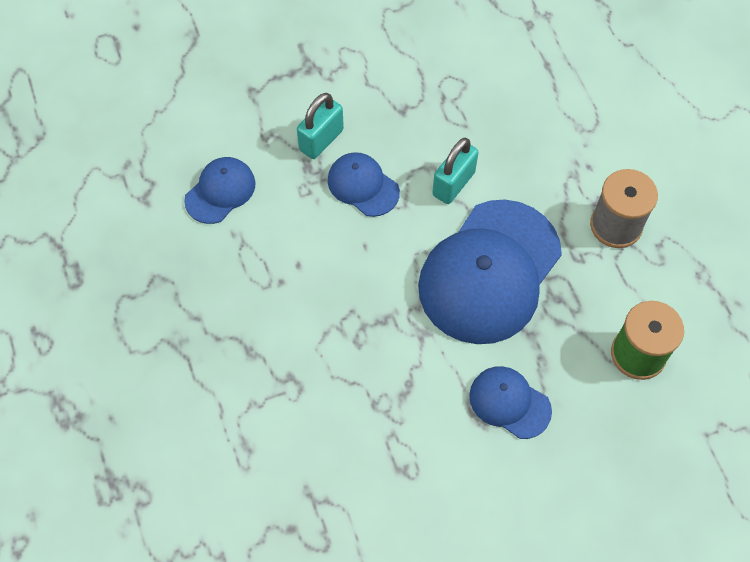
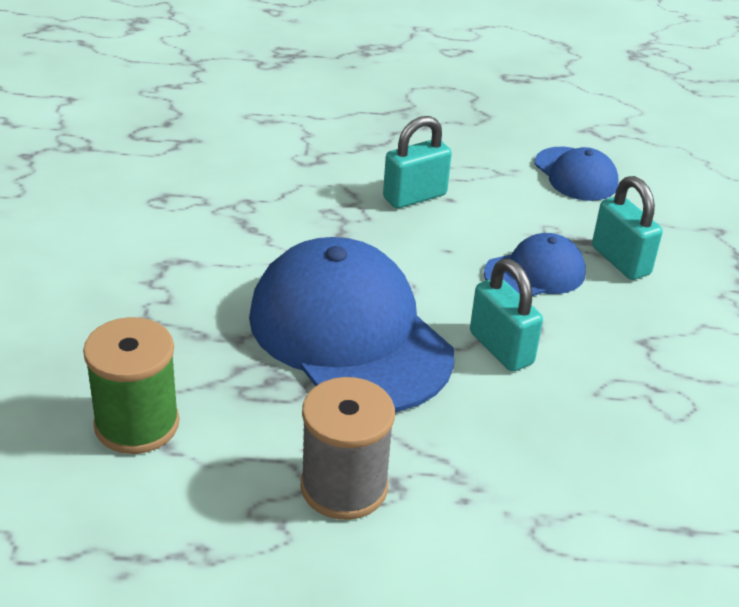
camera: 110 degrees right, 25 degrees down
blue cap [469,366,552,439] -> none
none -> turquoise padlock [383,116,452,209]

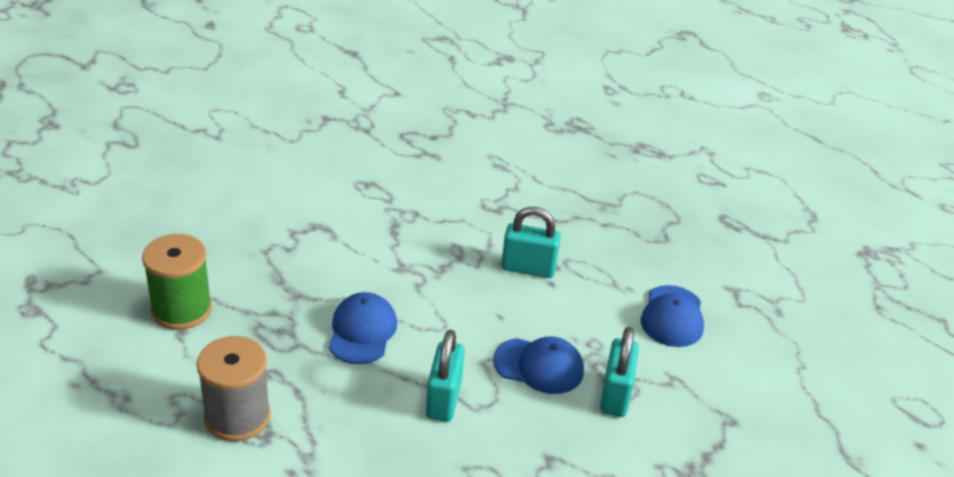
camera: 40 degrees right, 0 degrees up
blue cap [249,237,454,412] -> blue cap [329,292,397,364], size x0.49

